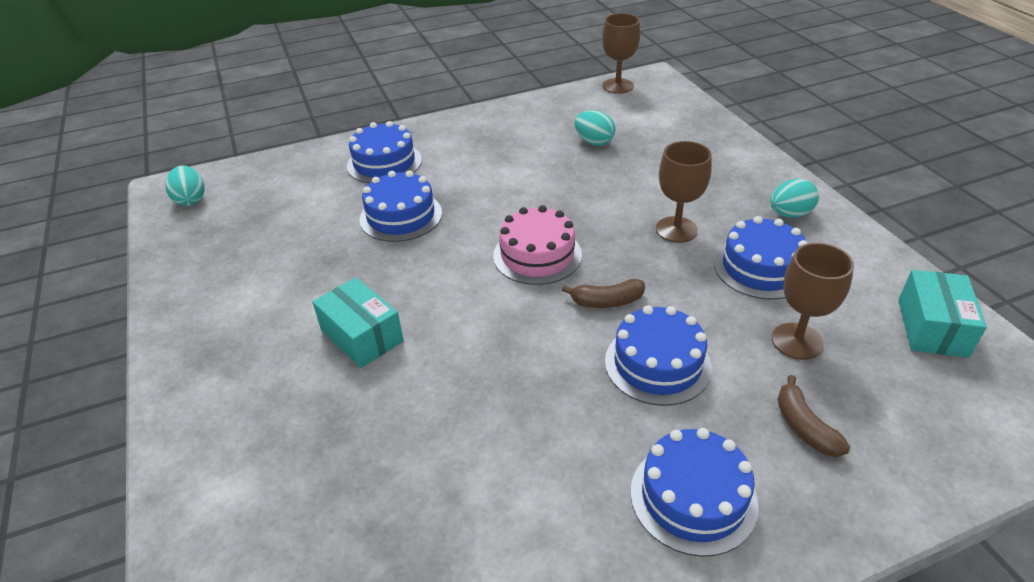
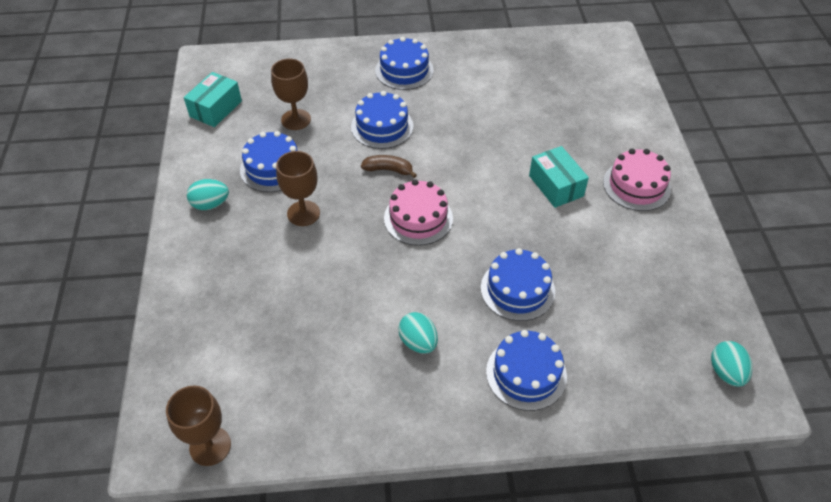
camera: 165 degrees left, 10 degrees up
turquoise egg [574,110,615,146] -> turquoise egg moved to [398,312,438,354]
brown banana [777,375,850,457] -> none
none -> pink cake [603,149,671,211]

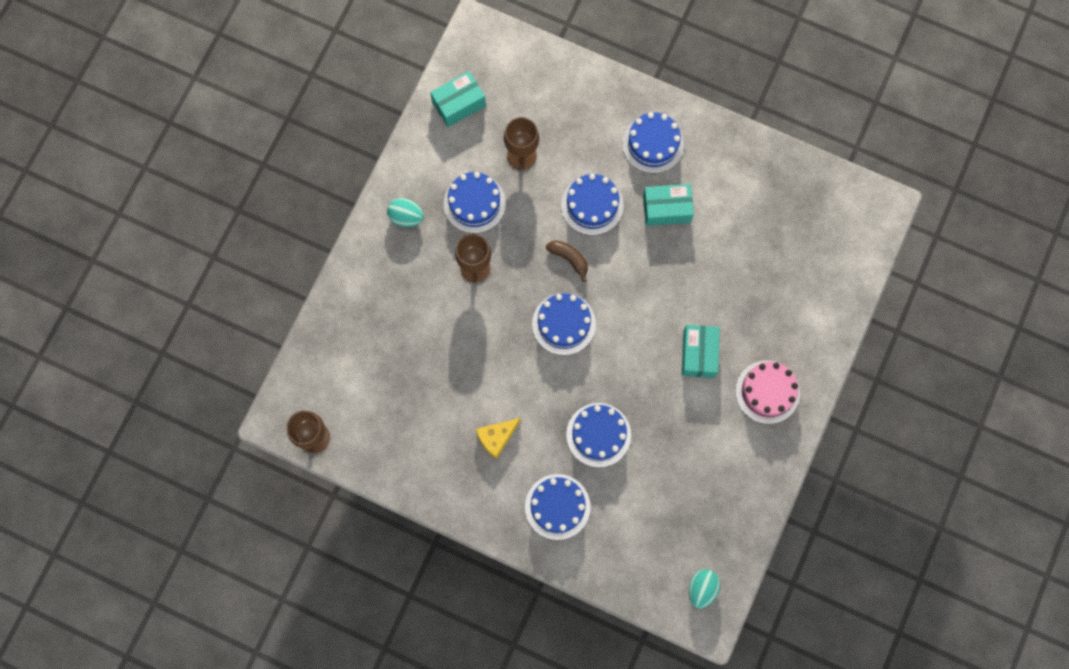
camera: 30 degrees right, 25 degrees up
pink cake [384,179,453,246] -> blue cake [532,293,596,355]
turquoise egg [398,312,438,354] -> yellow cheese [476,418,521,459]
none -> turquoise box [643,184,694,226]

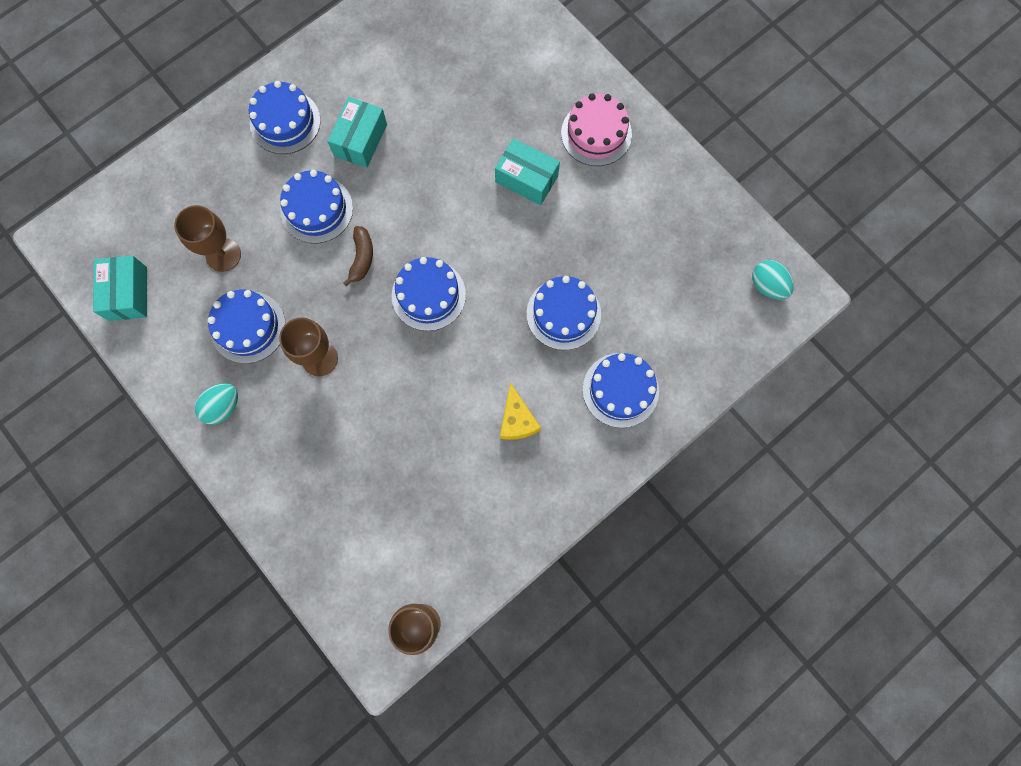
camera: 65 degrees left, 0 degrees up
brown banana [546,240,588,282] -> brown banana turned 120 degrees clockwise [343,226,373,286]

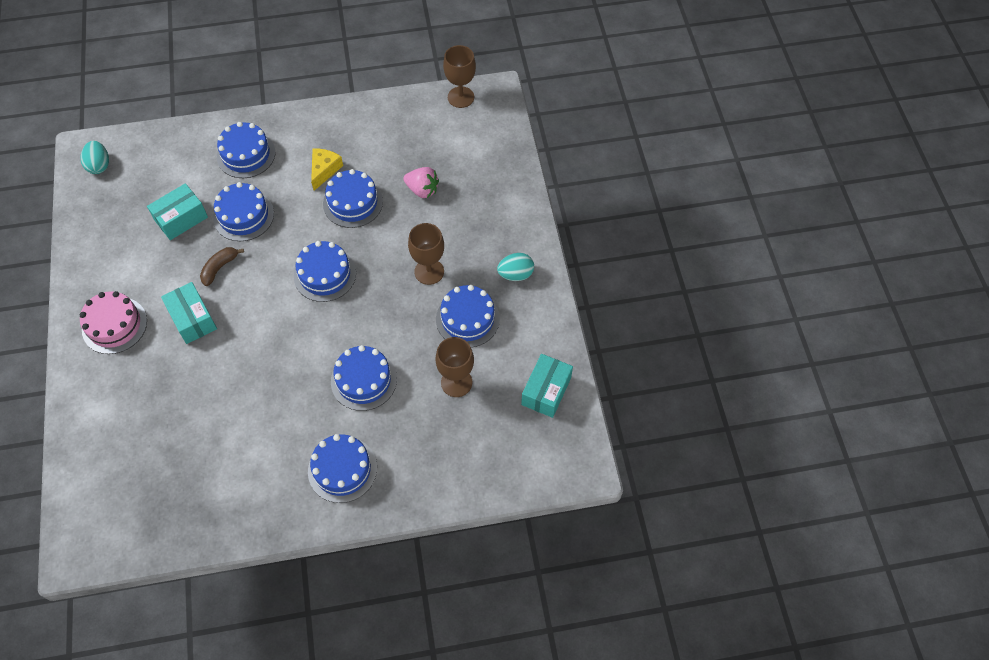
camera: 150 degrees left, 15 degrees down
turquoise box [327,97,387,168] -> turquoise box moved to [147,183,208,240]
brown banana [343,226,373,286] -> brown banana moved to [200,247,244,286]
none -> blue cake [323,169,383,228]
none -> pink strawberry [403,167,439,198]

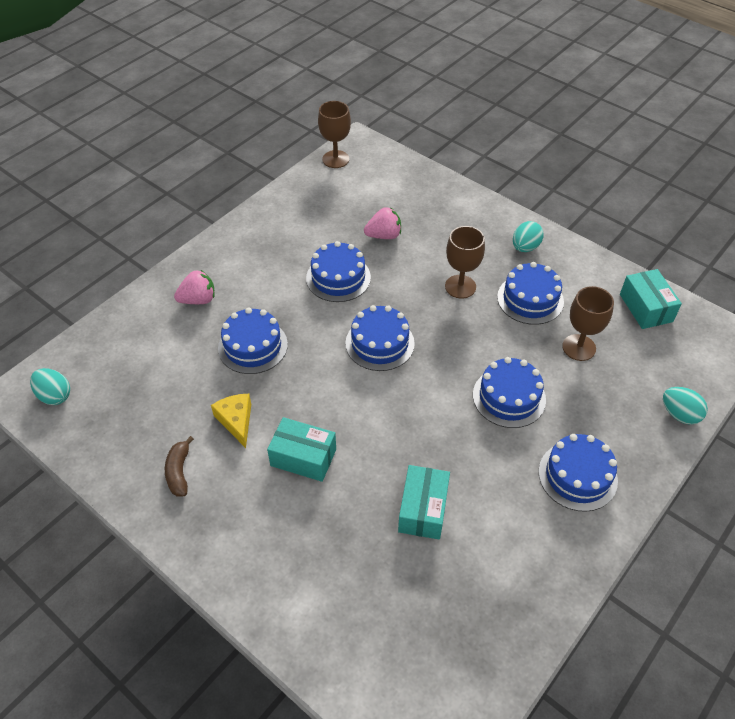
camera: 40 degrees left, 10 degrees down
pink cake [79,291,147,354] -> none
turquoise box [147,183,208,240] -> turquoise box moved to [398,465,450,540]
brown banana [200,247,244,286] -> brown banana moved to [165,436,194,497]
blue cake [217,122,275,178] -> pink strawberry [174,269,215,304]
yellow cheese [311,148,343,191] -> yellow cheese moved to [211,394,251,448]
none -> turquoise egg [663,387,708,425]

